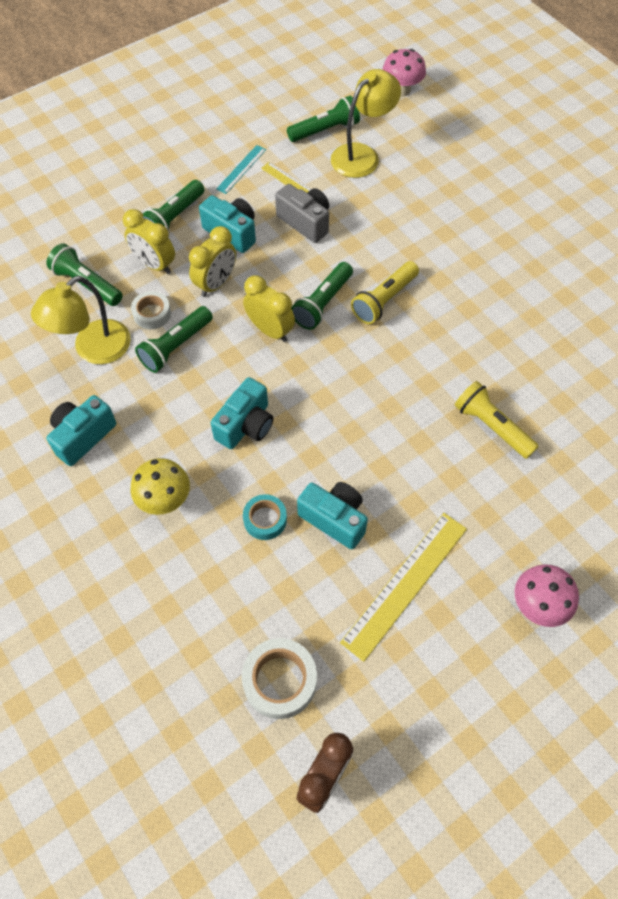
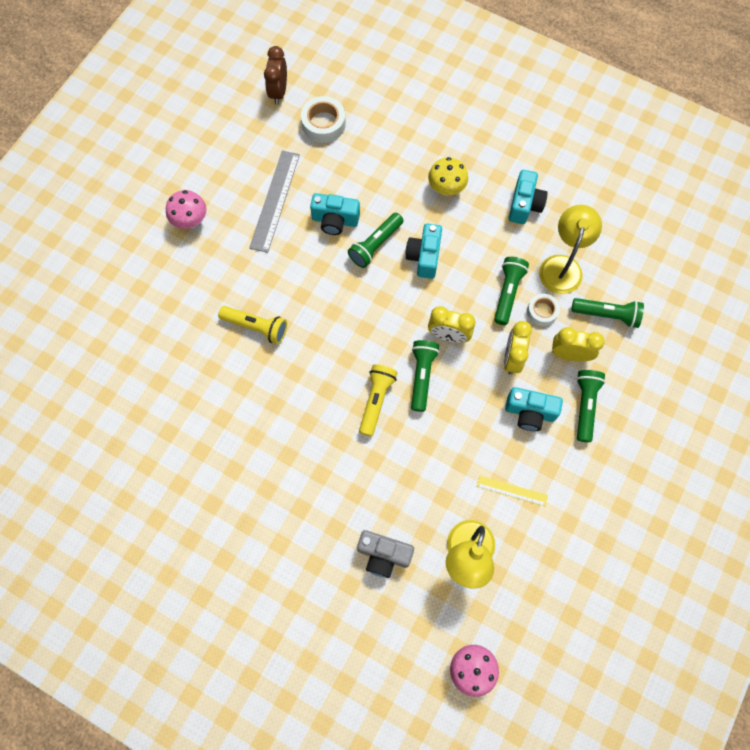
camera: 155 degrees right, 10 degrees up
turquoise ruler [216,145,266,194] -> none
turquoise tape [243,494,287,540] -> none
grey camera [275,184,329,243] -> grey camera moved to [357,530,414,578]
green flashlight [287,96,360,142] -> green flashlight moved to [348,213,403,268]
yellow ruler [340,513,467,662] -> grey ruler [249,150,300,253]

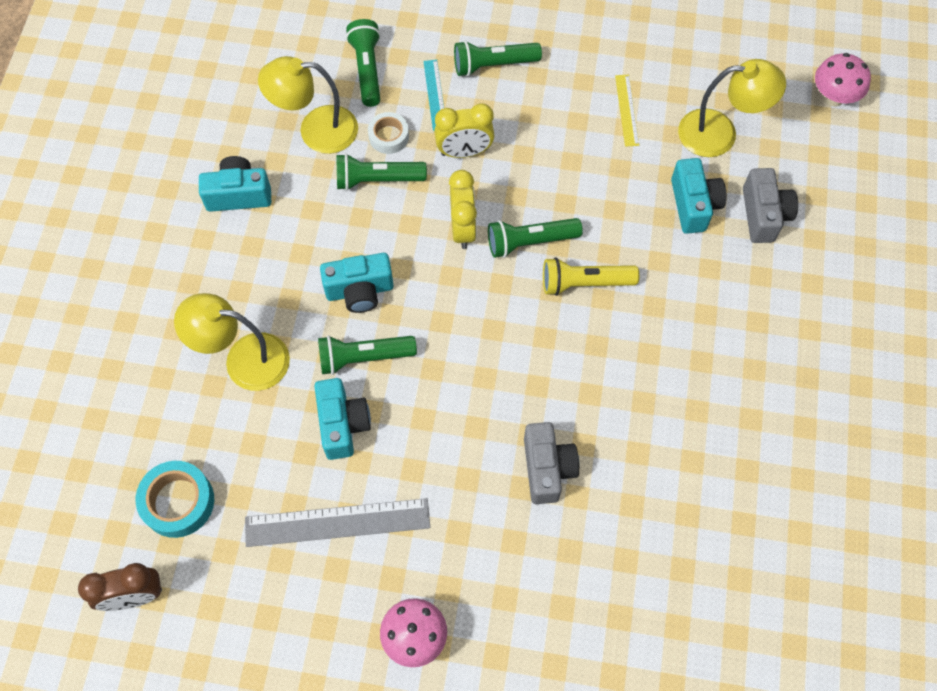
camera: 110 degrees left, 5 degrees down
yellow flashlight [218,306,287,344] -> grey camera [524,422,579,504]
white tape [301,96,346,143] -> turquoise tape [136,461,214,538]
green flashlight [348,213,403,268] -> green flashlight turned 150 degrees clockwise [318,335,417,375]
yellow mushroom [428,157,468,196] -> none
turquoise camera [505,387,563,431] -> turquoise camera moved to [671,158,727,234]
yellow clock [552,327,605,362] -> turquoise ruler [423,60,444,131]
none -> yellow lamp [174,293,290,391]

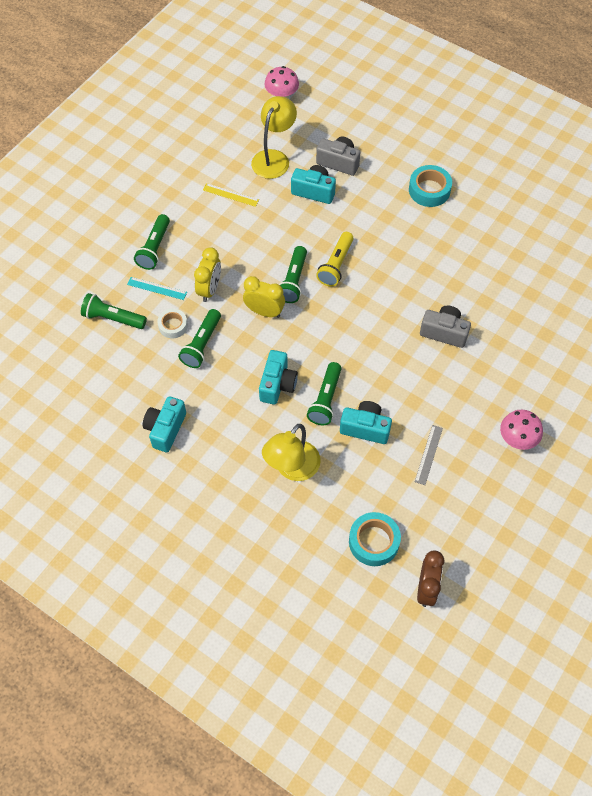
camera: 65 degrees left, 5 degrees down
grey ruler [245,498,430,547] -> grey ruler [415,425,443,485], size x0.54
yellow lamp [258,56,358,154] -> none
none -> turquoise tape [409,165,452,207]

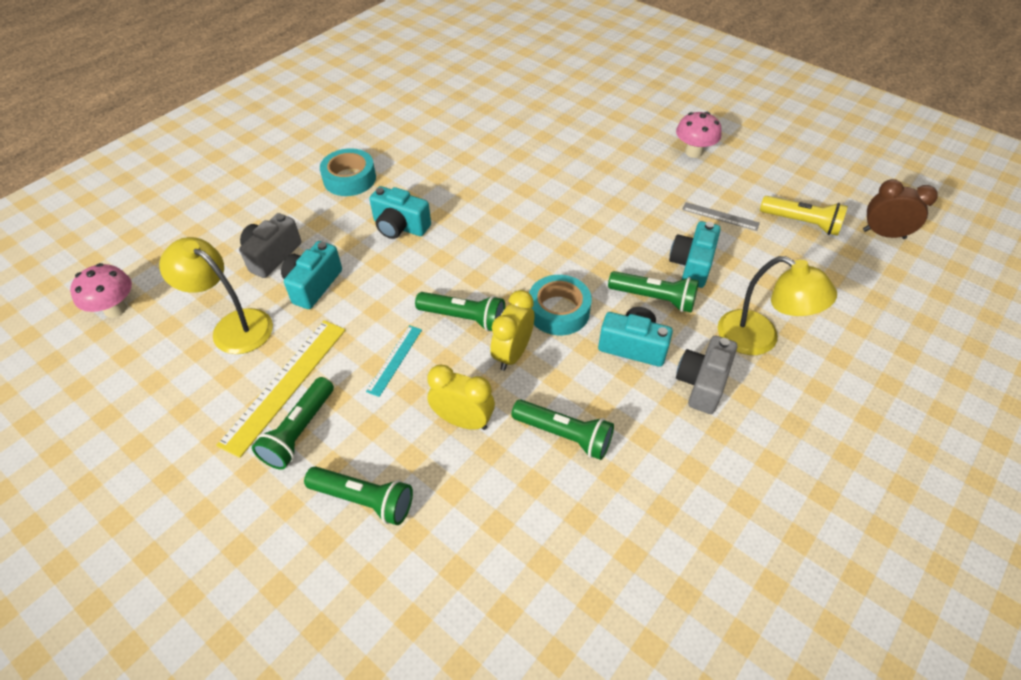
camera: 85 degrees left, 10 degrees down
green flashlight [81,293,147,329] -> green flashlight moved to [252,377,334,470]
turquoise ruler [127,277,187,300] -> turquoise ruler moved to [366,325,422,397]
turquoise camera [143,396,186,452] -> turquoise camera moved to [370,186,431,239]
white tape [157,309,188,339] -> none
yellow ruler [203,183,259,207] -> yellow ruler [216,320,346,458], size x1.84
yellow flashlight [316,232,353,287] -> yellow flashlight moved to [760,196,848,236]
turquoise tape [349,512,401,566] -> turquoise tape moved to [529,275,592,335]
grey camera [420,306,471,348] -> grey camera moved to [676,336,737,414]

